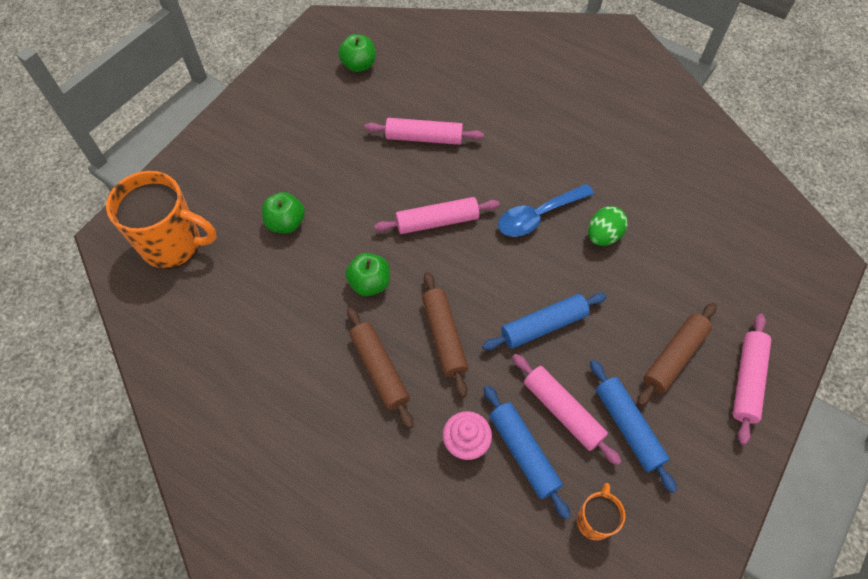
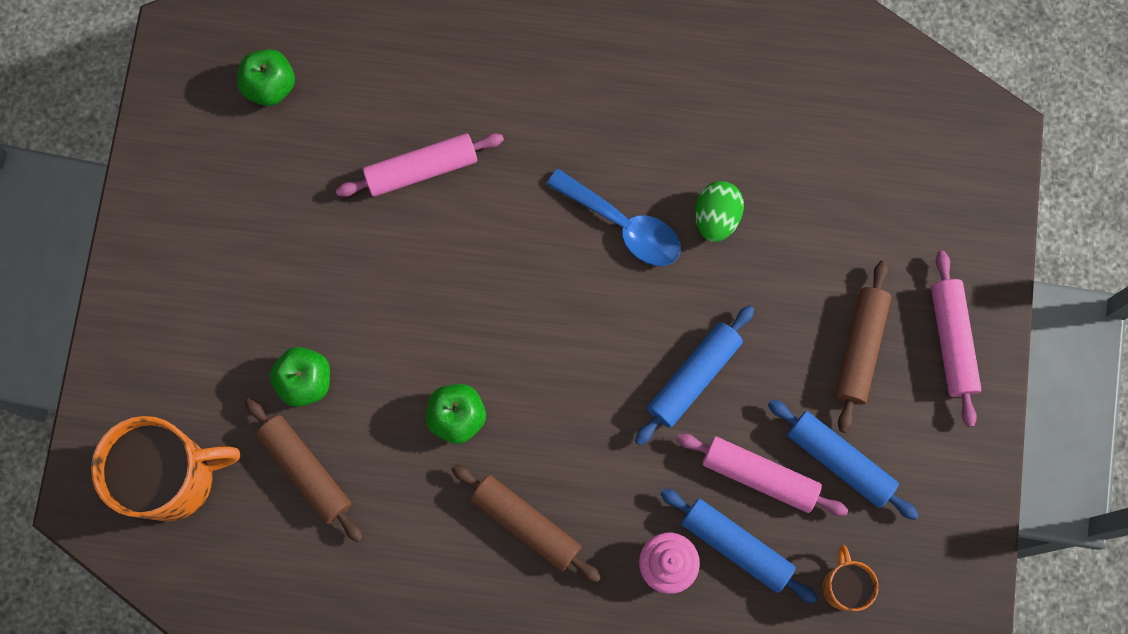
camera: 25 degrees left, 15 degrees up
pink rolling pin [374,197,500,234] -> none
brown rolling pin [422,272,468,398] -> brown rolling pin moved to [245,398,363,542]
blue spoon [498,184,594,237] -> blue spoon turned 90 degrees counterclockwise [546,169,681,266]

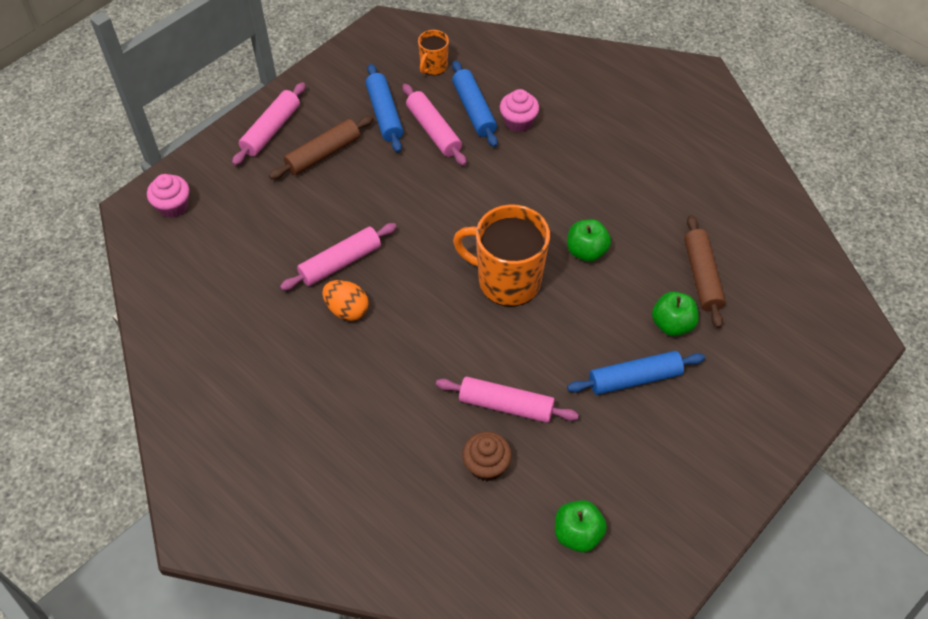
camera: 145 degrees left, 20 degrees down
orange mug [91,416,240,522] -> orange mug moved to [453,205,550,306]
brown rolling pin [451,464,601,583] -> none
blue spoon [546,169,681,266] -> none
blue rolling pin [635,305,754,445] -> blue rolling pin moved to [567,351,705,395]
green egg [695,181,744,242] -> pink rolling pin [280,223,397,290]
none -> pink cupcake [147,174,189,218]
none -> orange egg [322,280,369,321]
none -> brown cupcake [462,432,512,481]

